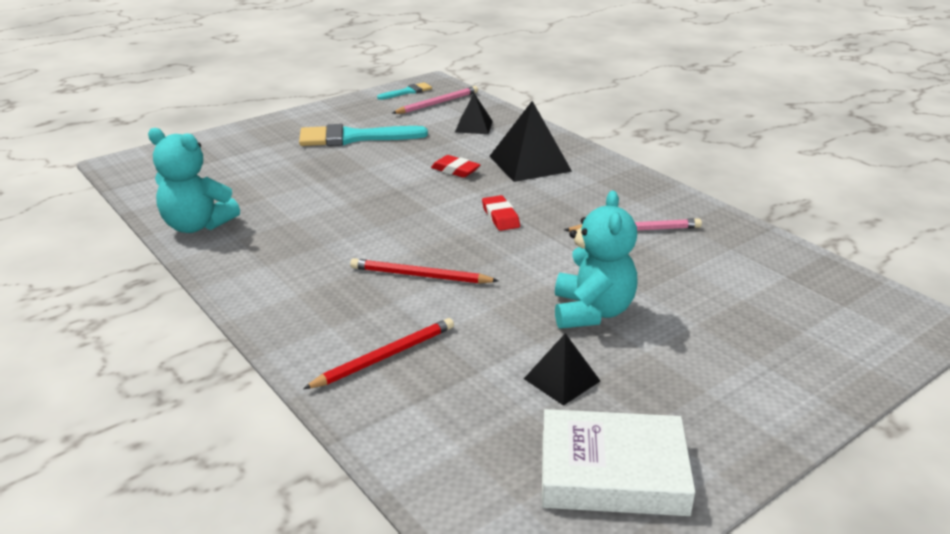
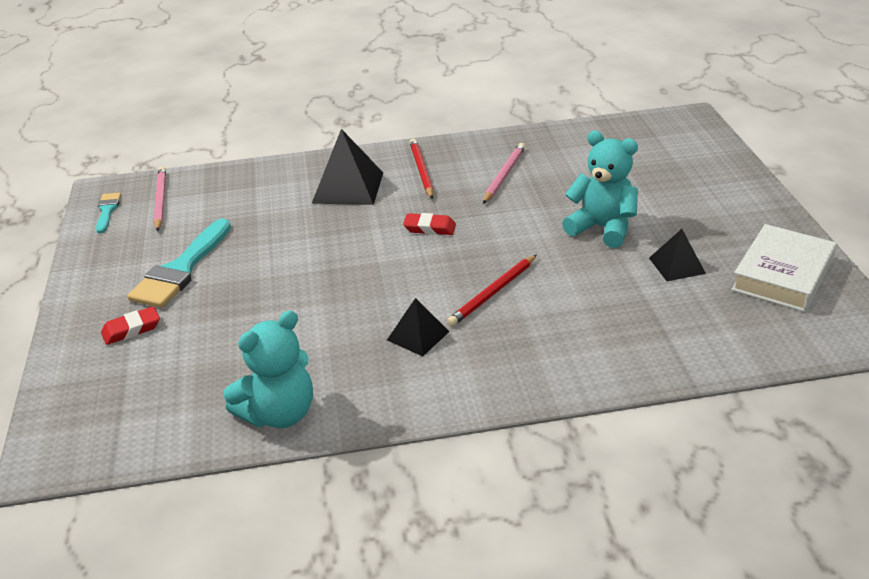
camera: 60 degrees left, 5 degrees up
red pencil [303,318,454,389] -> red pencil moved to [410,139,434,199]
red eraser [431,155,480,178] -> red eraser moved to [101,306,160,345]
black pyramid [455,93,493,134] -> black pyramid moved to [387,298,449,356]

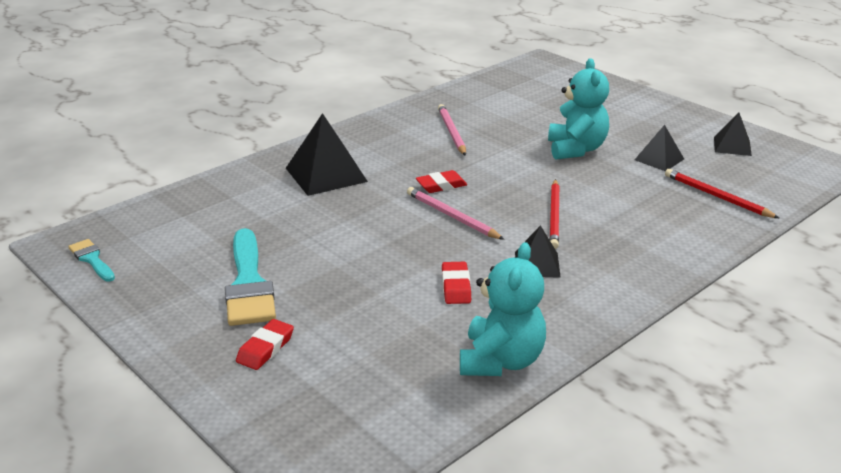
camera: 35 degrees left, 5 degrees down
pink pencil [154,167,166,231] -> pink pencil moved to [407,187,505,240]
red pencil [410,139,434,199] -> red pencil moved to [665,169,779,218]
turquoise teddy bear [562,131,638,248] -> turquoise teddy bear turned 90 degrees clockwise [548,58,609,160]
white book [731,224,837,312] -> black pyramid [714,113,752,156]
none -> red eraser [442,262,471,304]

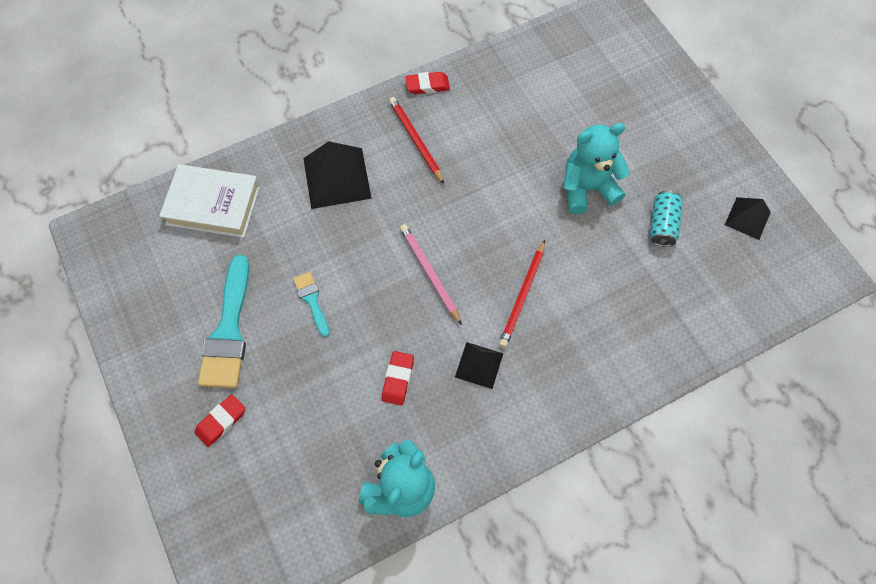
camera: 15 degrees right, 35 degrees up
turquoise brush [68,239,115,281] -> turquoise brush moved to [293,272,330,337]
red eraser [416,170,467,193] -> red eraser moved to [405,72,450,94]
pink pencil [438,104,466,156] -> none
turquoise teddy bear [548,58,609,160] -> turquoise teddy bear turned 120 degrees counterclockwise [563,123,630,214]
black pyramid [635,125,684,171] -> turquoise can [650,190,683,247]
red pencil [665,169,779,218] -> red pencil moved to [389,97,444,184]
none -> white book [159,164,260,238]

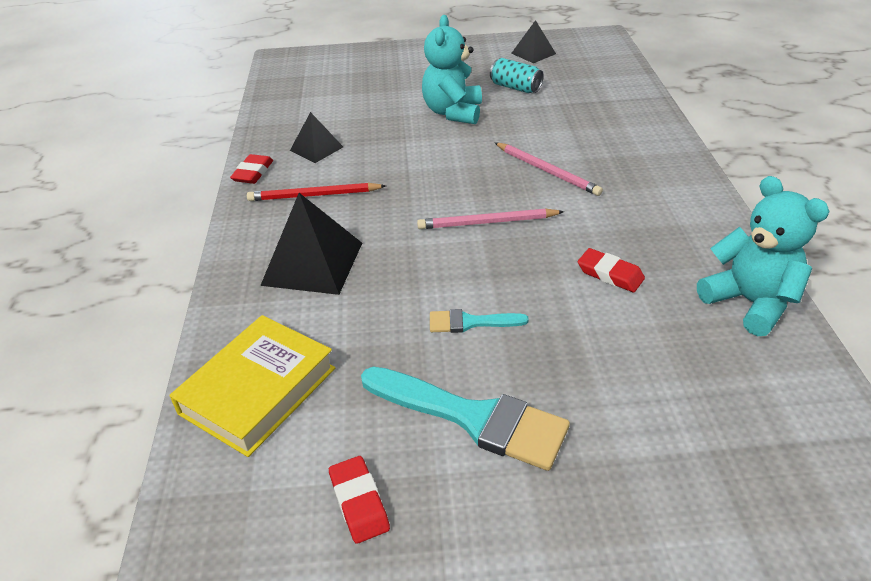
camera: 65 degrees left, 25 degrees down
white book [159,164,260,238] -> yellow book [169,315,335,457]
red eraser [194,394,246,447] -> red eraser moved to [329,456,390,544]
black pyramid [455,342,504,389] -> black pyramid moved to [290,112,343,163]
red pencil [499,240,545,348] -> pink pencil [494,142,603,196]

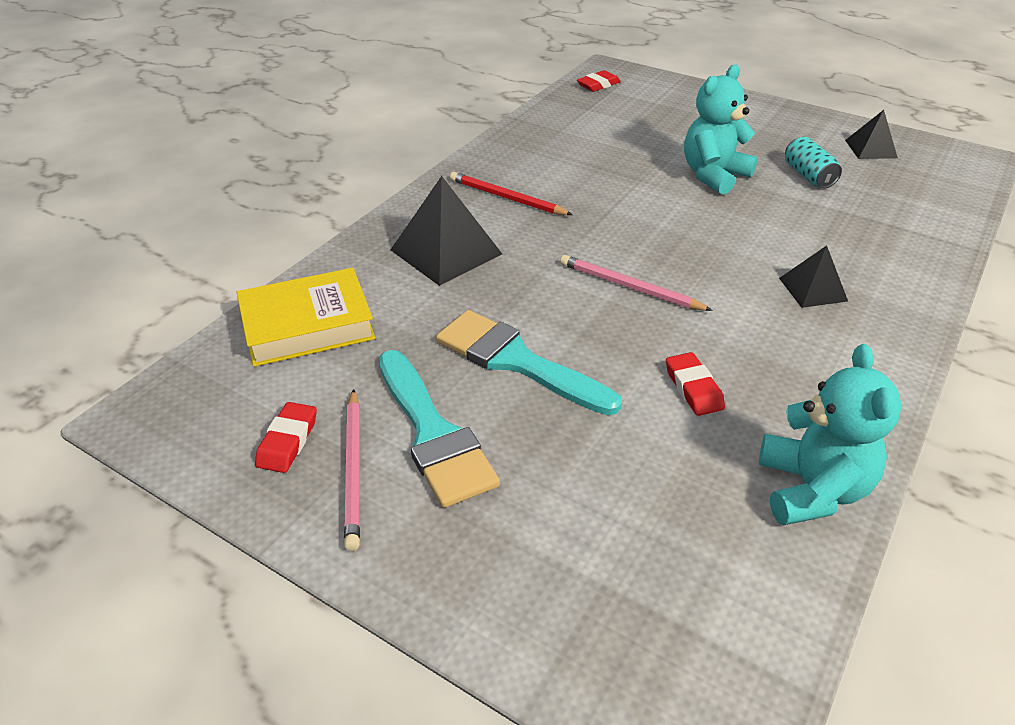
camera: 35 degrees right, 0 degrees up
red eraser [230,154,273,184] -> red eraser moved to [577,70,621,92]
black pyramid [290,112,343,163] -> black pyramid moved to [779,246,848,308]
turquoise brush [430,309,529,333] -> turquoise brush [436,310,622,415], size x1.95
pink pencil [494,142,603,196] -> pink pencil moved to [344,389,360,551]

